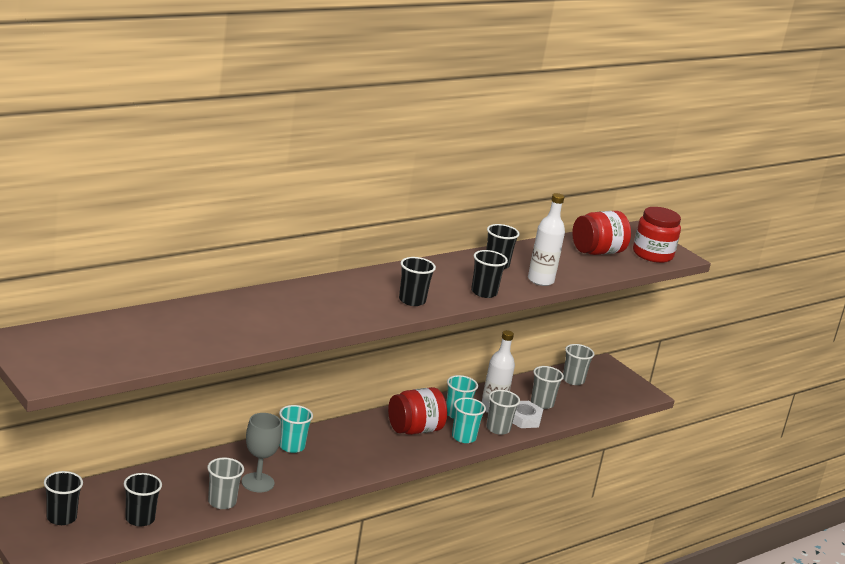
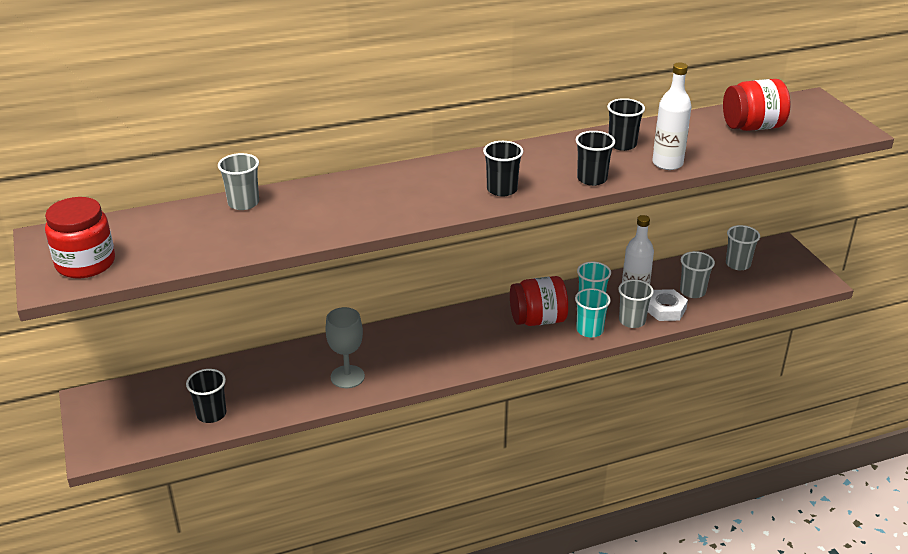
camera: 20 degrees right, 10 degrees up
black cup [44,471,83,525] -> none
grey cup [207,457,244,509] -> grey cup moved to [218,153,259,210]
turquoise cup [279,405,313,453] -> none
red jar [633,207,681,263] -> red jar moved to [45,197,115,278]

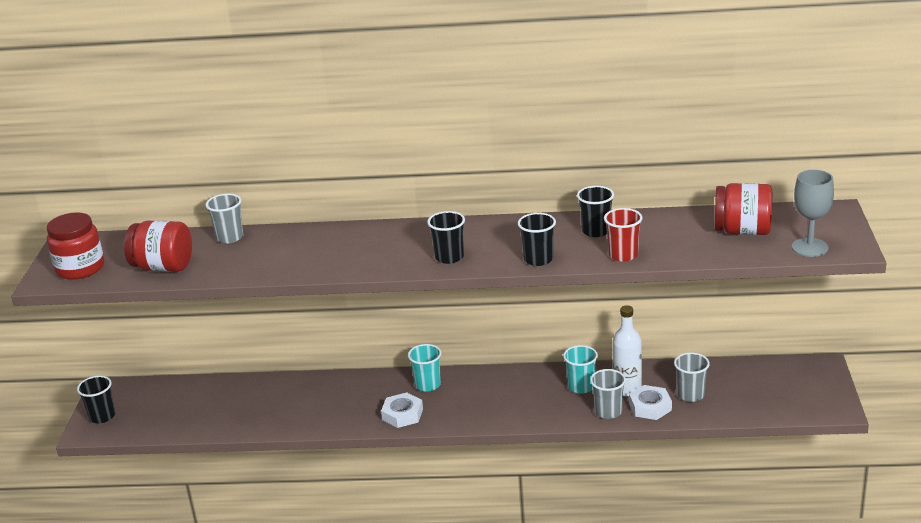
camera: 25 degrees right, 5 degrees down
black cup [186,369,226,423] -> black cup moved to [77,376,115,423]
grey goblet [325,307,365,388] -> grey goblet moved to [792,170,834,257]
red jar [510,276,568,326] -> red jar moved to [124,221,192,272]
turquoise cup [575,288,611,337] -> turquoise cup moved to [408,344,441,392]
white bottle [652,63,692,170] -> red cup [604,208,642,262]
grey cup [726,225,760,270] -> none
none -> white nut [381,392,423,428]

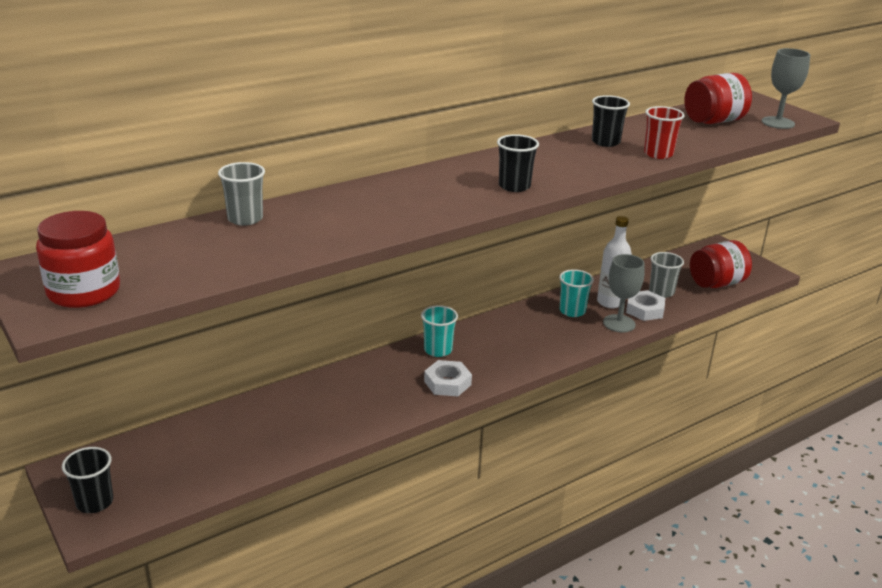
camera: 40 degrees left, 0 degrees up
red jar [124,221,192,272] -> red jar moved to [690,240,752,288]
black cup [518,213,556,266] -> none
grey cup [590,369,626,419] -> grey goblet [603,254,645,332]

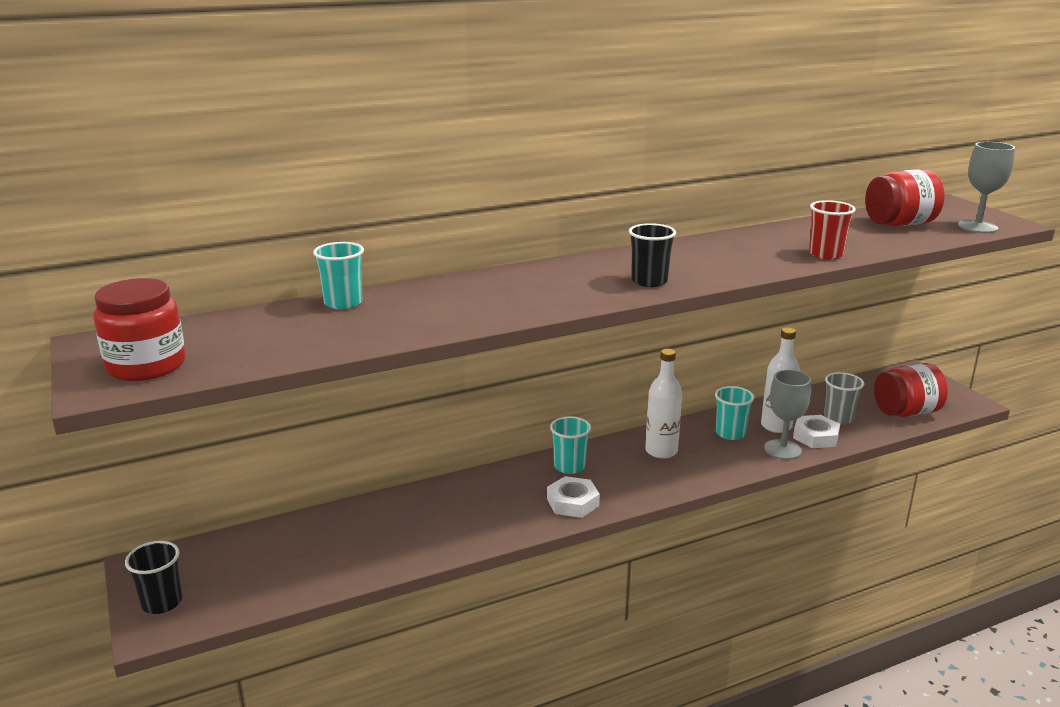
camera: 10 degrees right, 5 degrees down
grey cup [218,162,265,226] -> turquoise cup [313,242,364,309]
black cup [592,95,630,147] -> none
none -> white bottle [645,349,682,459]

